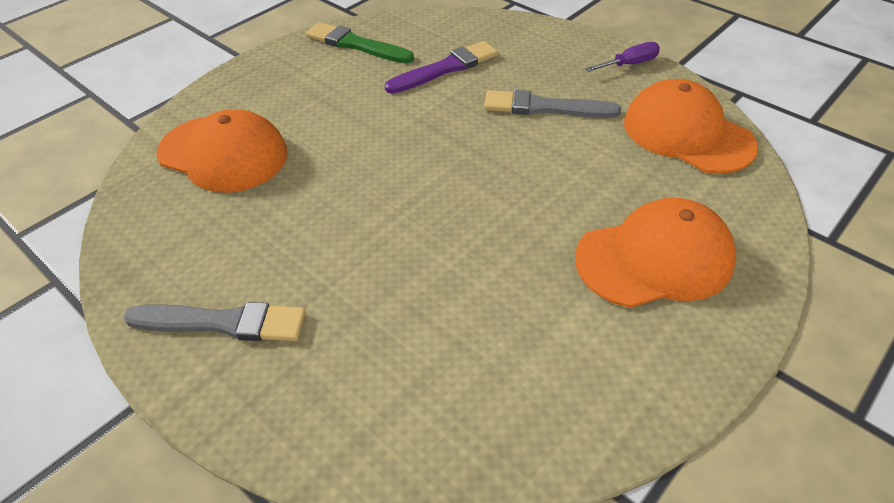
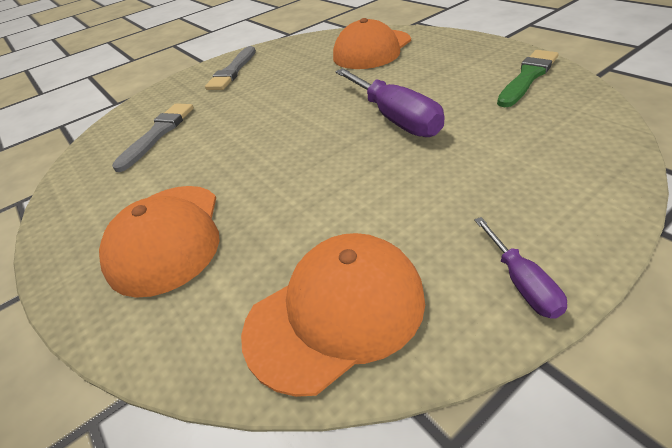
camera: 105 degrees right, 5 degrees down
purple brush [385,41,498,94] -> none
grey brush [484,90,621,118] -> grey brush moved to [112,103,194,172]
none -> purple screwdriver [335,68,445,137]

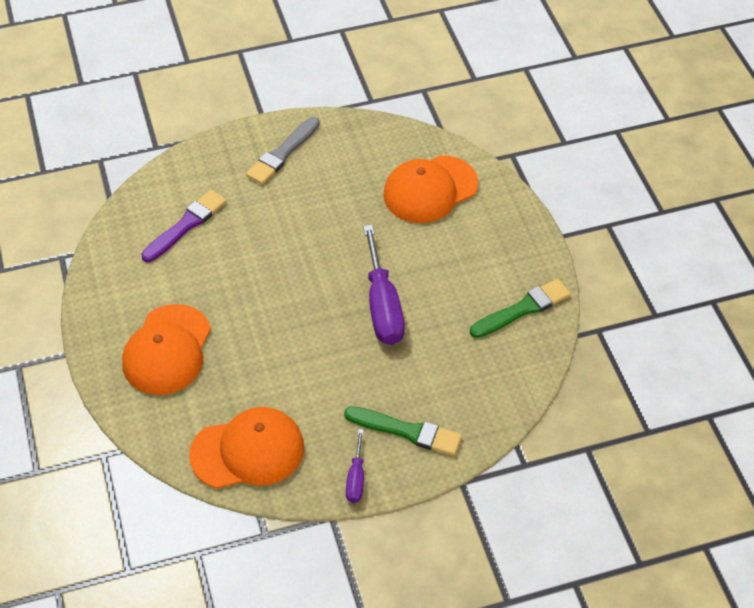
camera: 15 degrees right, 10 degrees up
grey brush [112,103,194,172] -> purple brush [141,190,227,262]
none -> green brush [344,406,462,456]

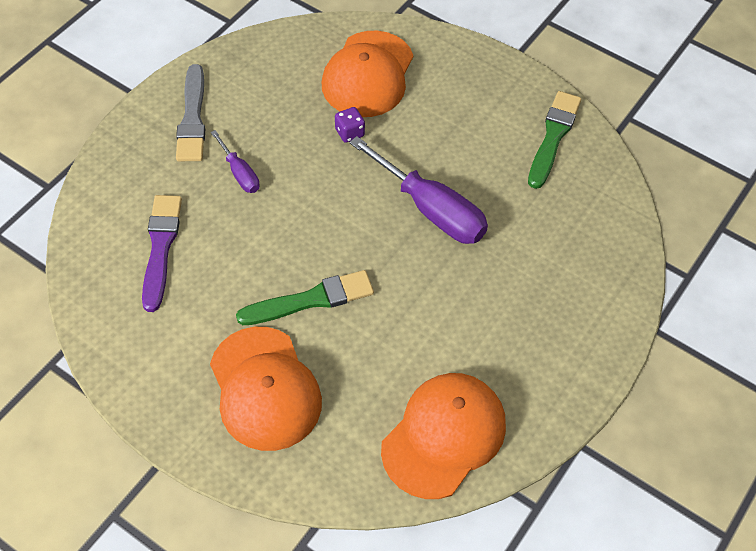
camera: 40 degrees left, 5 degrees up
green brush [344,406,462,456] -> green brush moved to [236,270,374,325]
purple screwdriver [346,429,364,503] -> purple screwdriver moved to [211,130,260,193]
none -> purple dice [335,107,365,143]

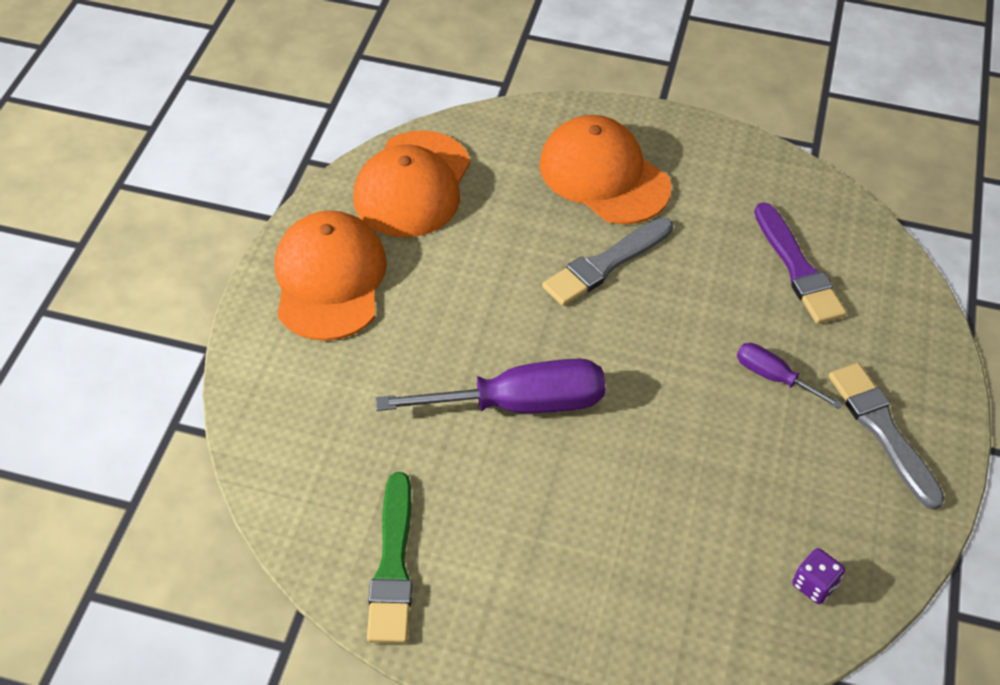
camera: 160 degrees right, 5 degrees down
green brush [236,270,374,325] -> grey brush [542,217,673,306]
orange cap [322,31,413,117] -> orange cap moved to [275,210,387,341]
purple dice [335,107,365,143] -> purple dice moved to [792,548,845,604]
purple screwdriver [349,136,488,244] -> purple screwdriver turned 150 degrees clockwise [376,359,606,413]

